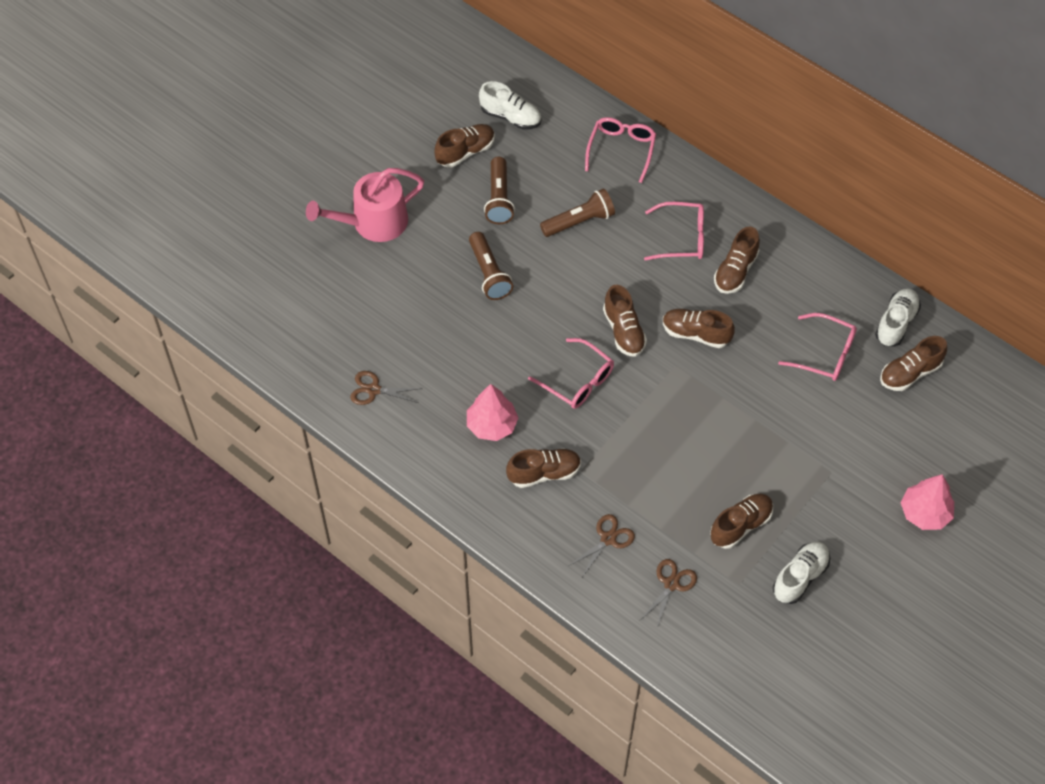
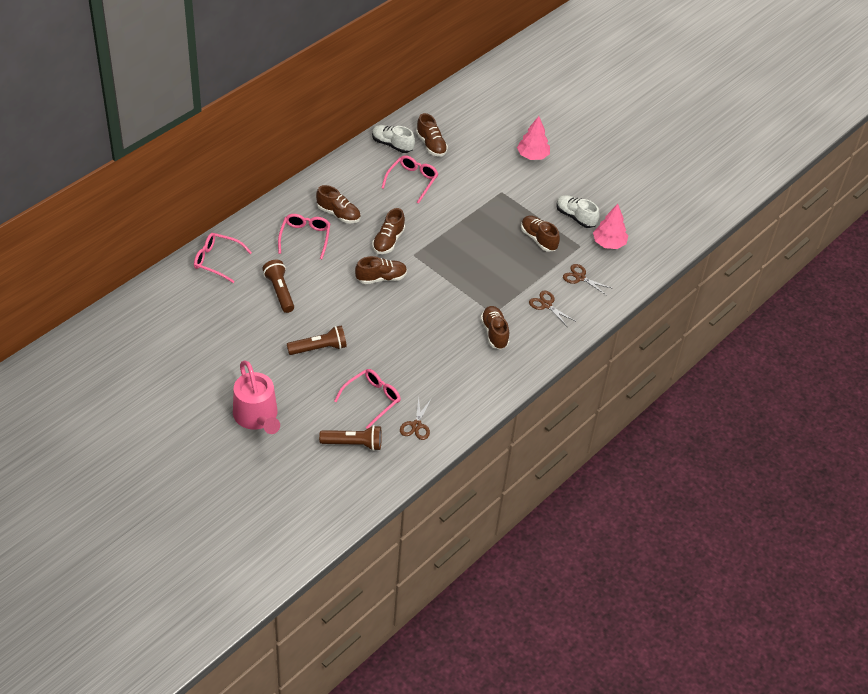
camera: 90 degrees left, 10 degrees down
brown shoe [435,124,495,167] -> none
pink tree [467,384,518,441] -> pink tree moved to [593,204,628,249]
white shoe [479,81,541,130] -> none
brown flashlight [484,157,515,224] -> brown flashlight moved to [319,425,382,451]
pink glasses [528,338,614,409] -> pink glasses moved to [334,369,401,429]

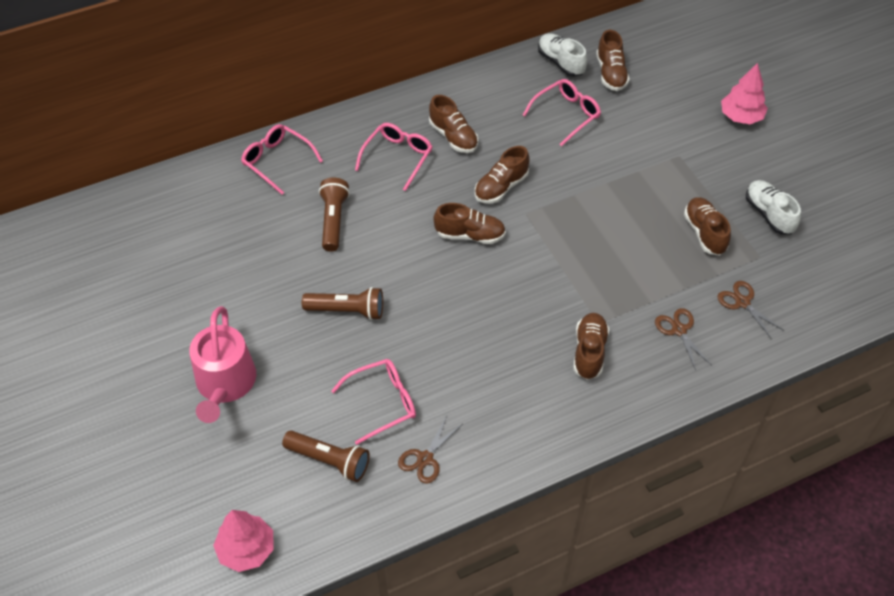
camera: 25 degrees right, 5 degrees up
pink tree [593,204,628,249] -> pink tree moved to [213,510,273,572]

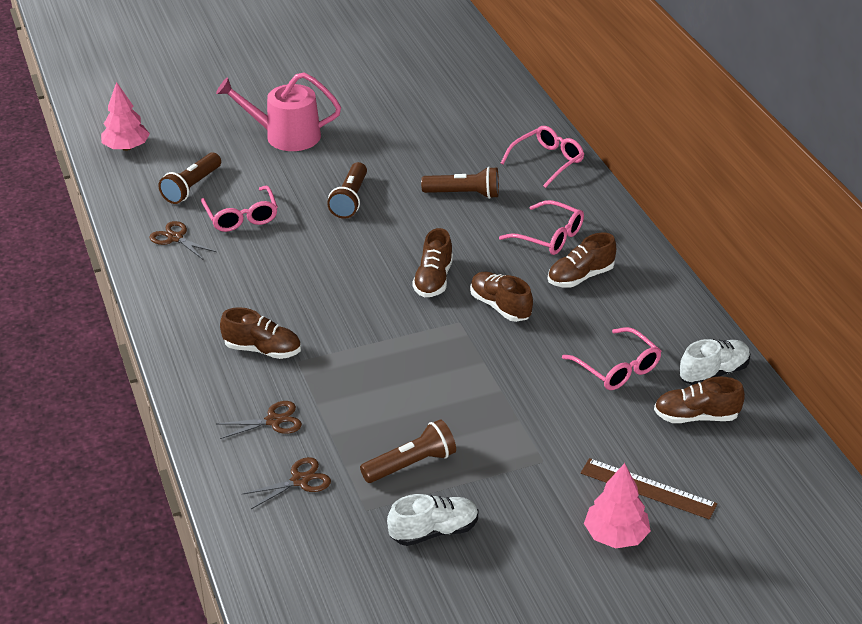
camera: 95 degrees right, 15 degrees down
brown shoe [684,197,731,255] -> brown flashlight [360,419,456,483]
none -> brown ruler [581,458,717,520]

